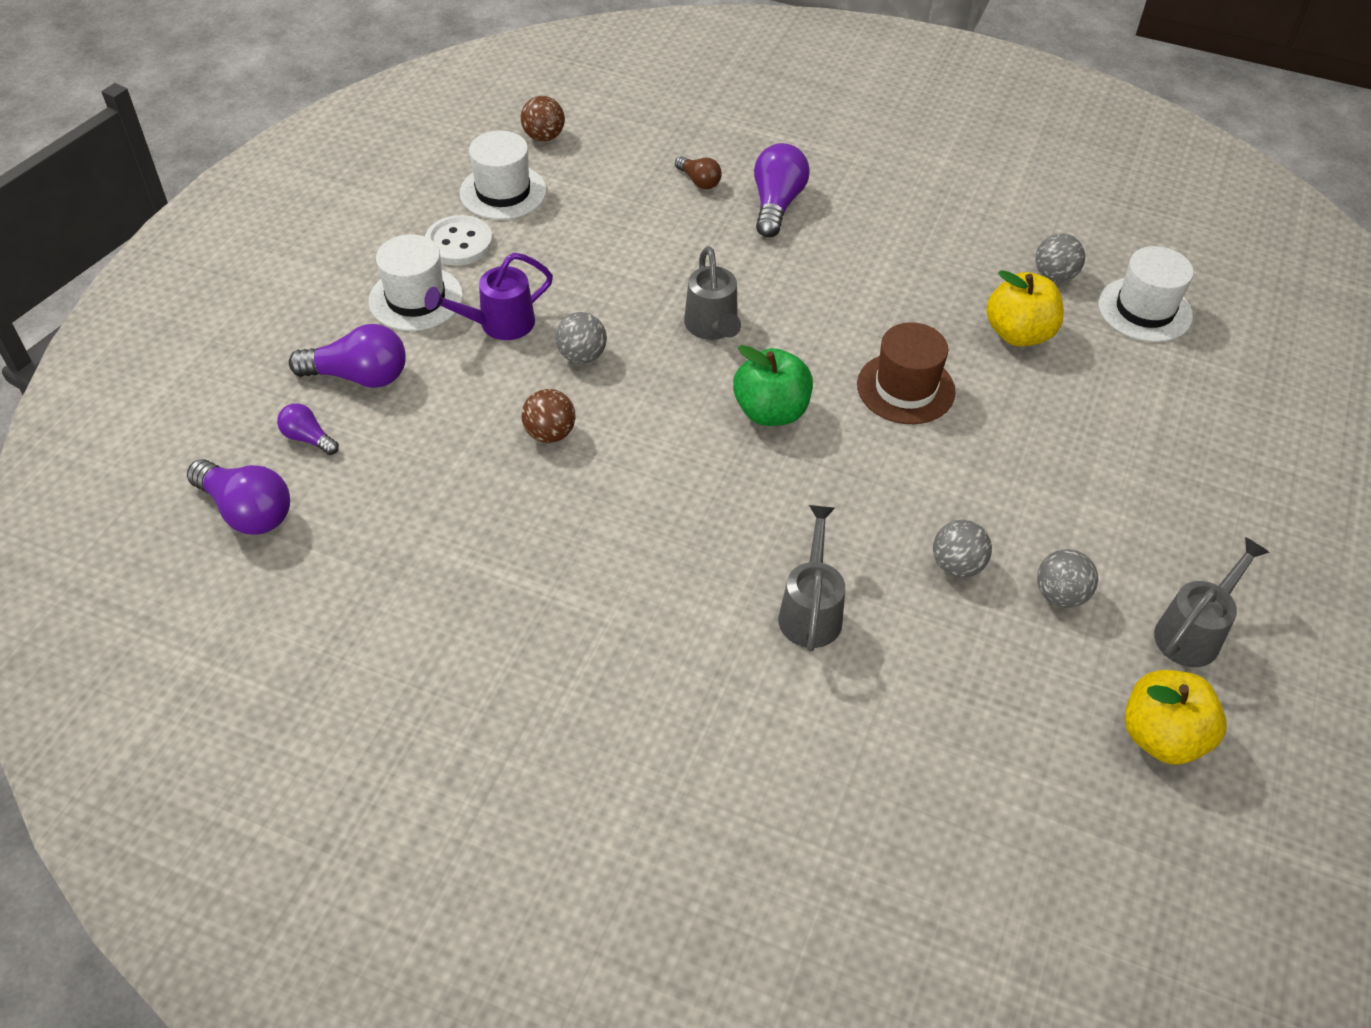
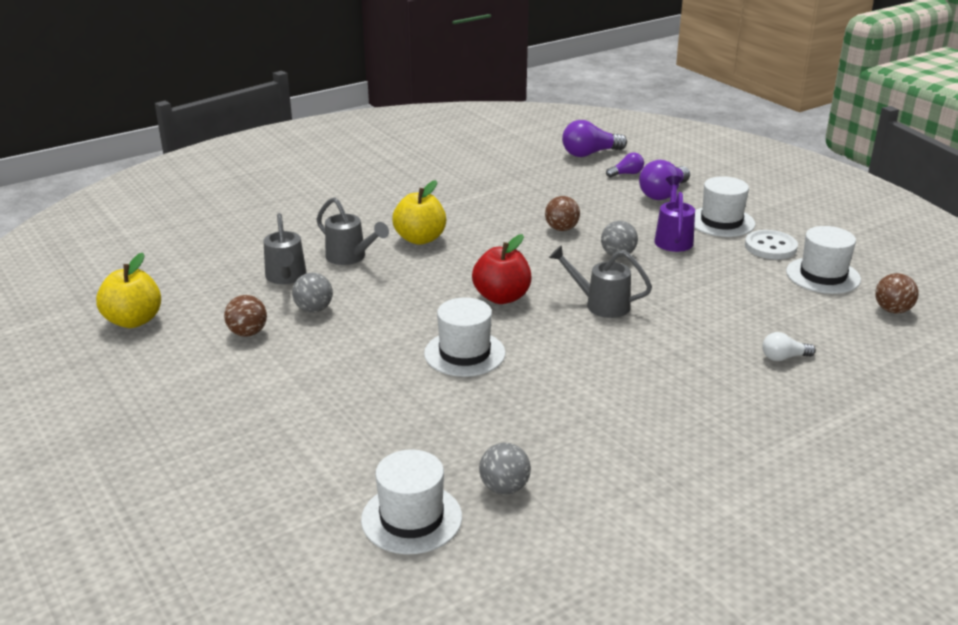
camera: 125 degrees right, 20 degrees down
brown light bulb [675,156,722,189] -> white light bulb [762,332,816,361]
green apple [733,345,813,426] -> red apple [472,234,531,304]
purple light bulb [754,143,810,237] -> none
brown hat [857,322,956,424] -> white hat [424,298,505,377]
yellow apple [986,270,1064,346] -> yellow apple moved to [392,180,446,245]
grey ball [1037,549,1098,608] -> brown ball [224,295,267,336]
grey watering can [1154,537,1270,667] -> grey watering can moved to [264,213,307,284]

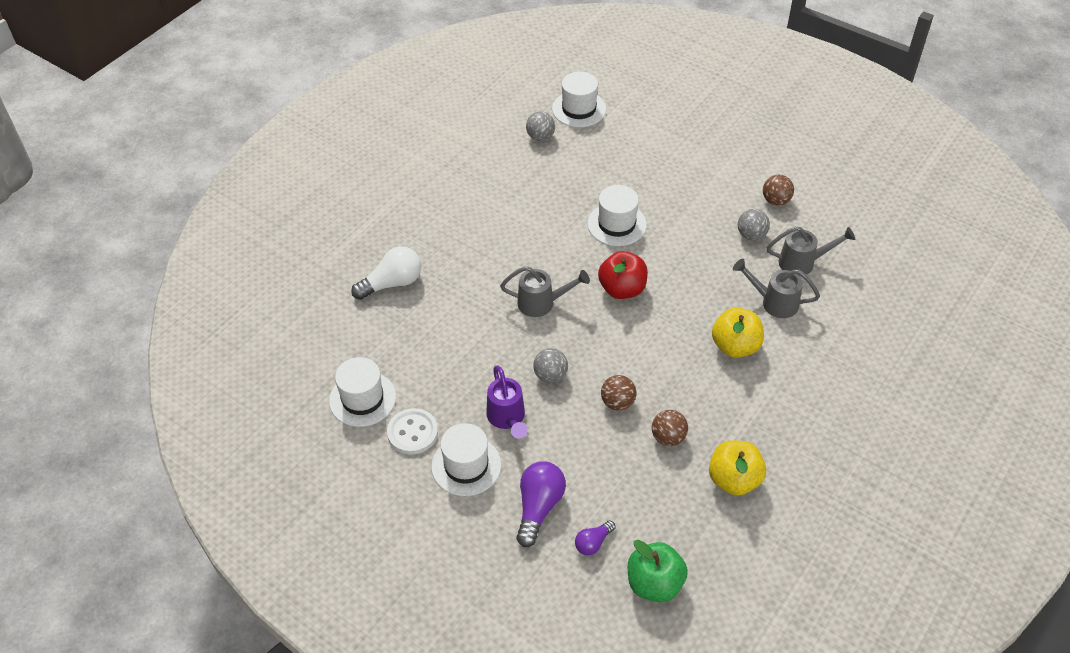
camera: 160 degrees right, 20 degrees up
yellow apple [96,253,161,328] -> yellow apple moved to [709,440,766,496]
grey watering can [264,213,307,284] -> grey watering can turned 120 degrees clockwise [767,226,855,276]
purple light bulb [562,120,627,157] -> green apple [628,540,688,603]
white light bulb [762,332,816,361] -> white light bulb [351,246,421,300], size x1.78
brown ball [875,273,919,314] -> brown ball moved to [652,410,688,446]

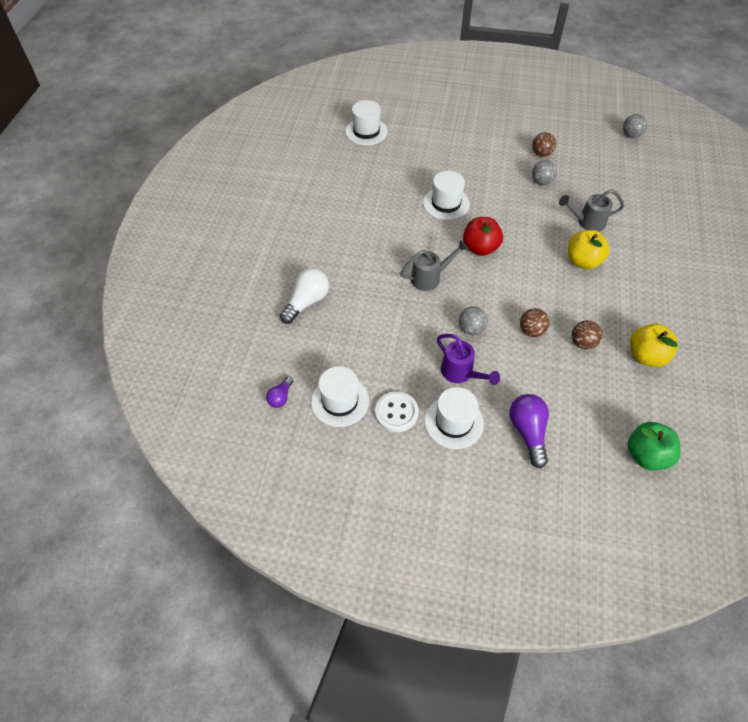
camera: 25 degrees left, 5 degrees up
grey ball [526,111,555,141] -> grey ball moved to [623,114,647,138]
purple light bulb [575,520,615,555] -> purple light bulb moved to [266,376,293,408]
grey watering can [767,226,855,276] -> none

